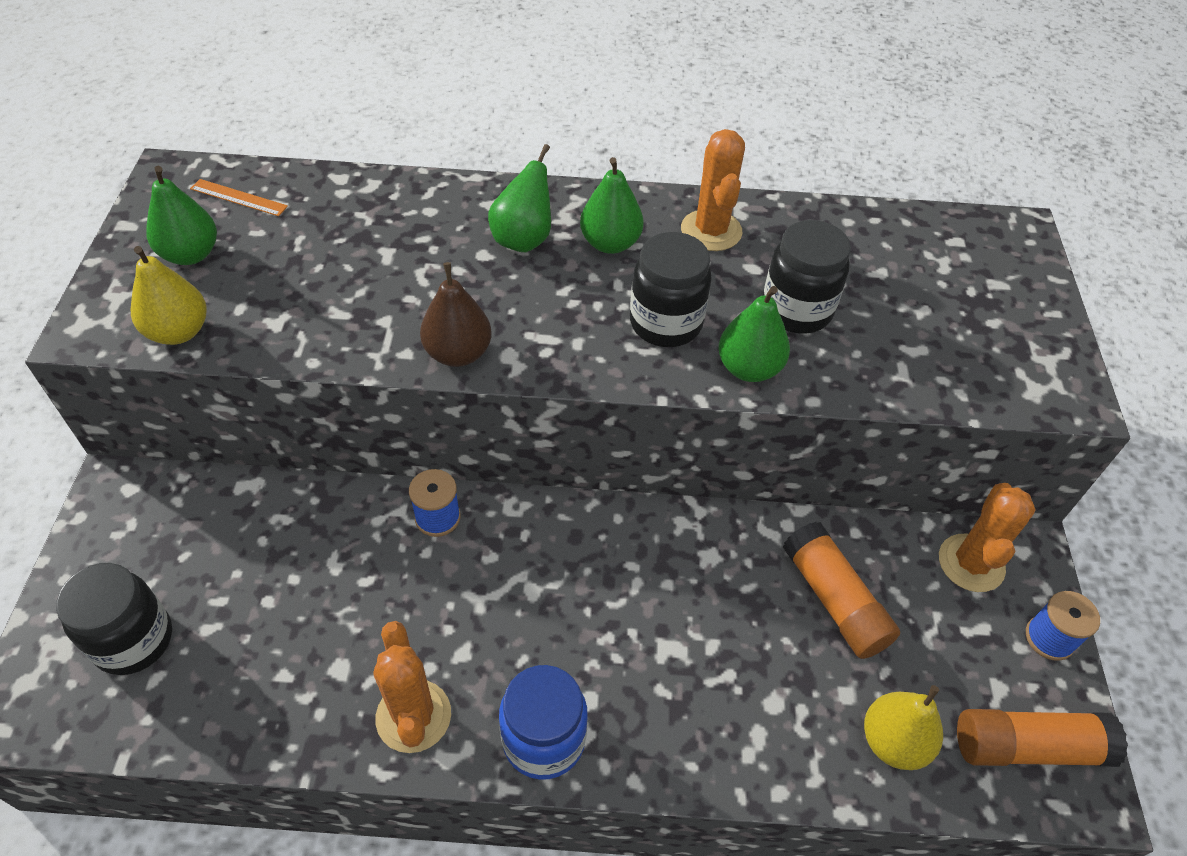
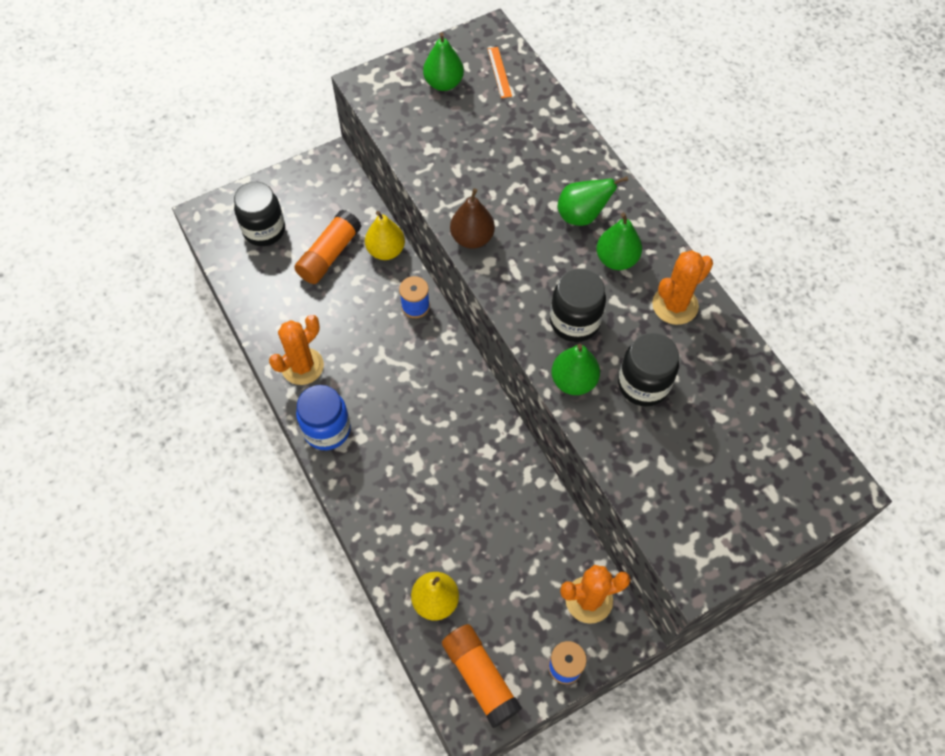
camera: 60 degrees right, 10 degrees up
yellow pear [131,246,207,345] -> yellow pear moved to [365,211,405,260]
orange glue stick [783,522,900,659] -> orange glue stick moved to [294,210,362,284]

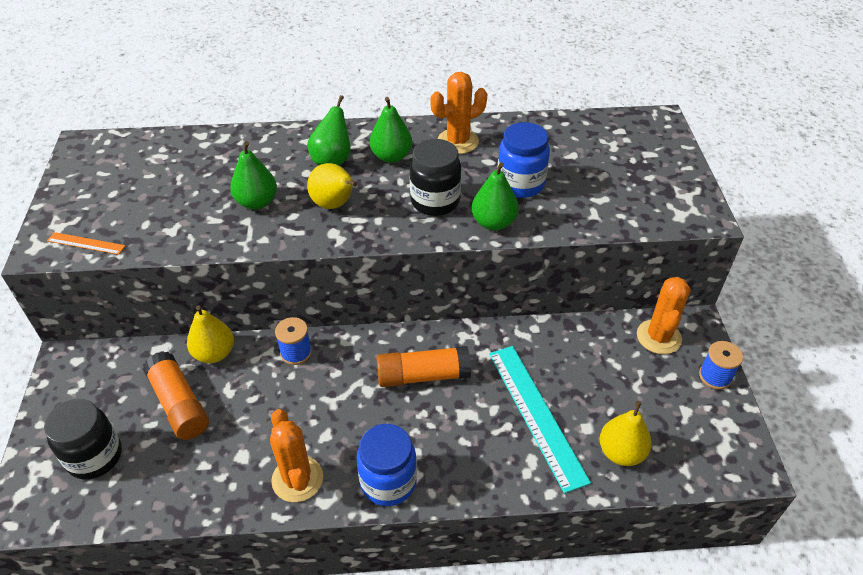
camera: 65 degrees left, 15 degrees down
green pear [423,32,464,91] -> green pear moved to [230,141,277,210]
orange glue stick [442,624,522,728] -> orange glue stick moved to [376,346,471,387]
brown pear [450,188,495,249] -> none
orange ruler [487,47,512,98] -> orange ruler moved to [47,232,125,255]
black jar [618,333,679,406] -> blue jar [497,122,550,198]
orange cactus [652,250,713,325] -> orange cactus turned 75 degrees clockwise [430,72,487,154]
none -> yellow pear [307,163,357,209]
none -> turquoise ruler [489,346,591,493]

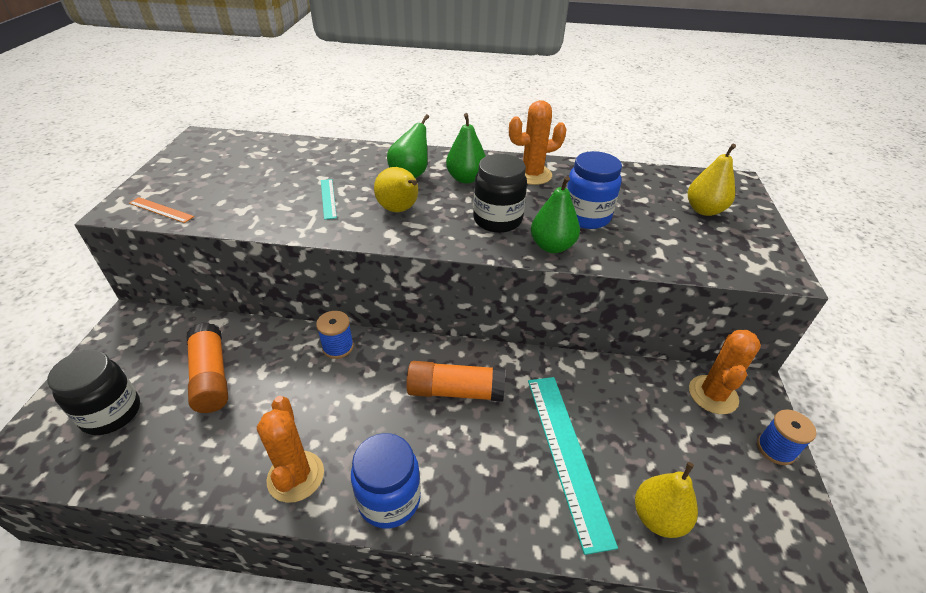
camera: 10 degrees right, 5 degrees down
yellow pear [187,305,234,363] -> yellow pear moved to [688,144,736,216]
green pear [230,141,277,210] -> turquoise ruler [321,179,337,220]

